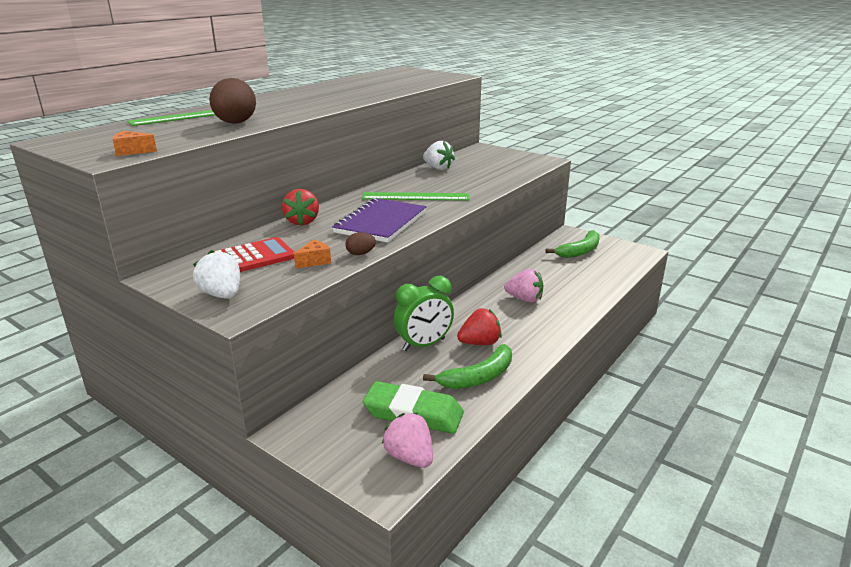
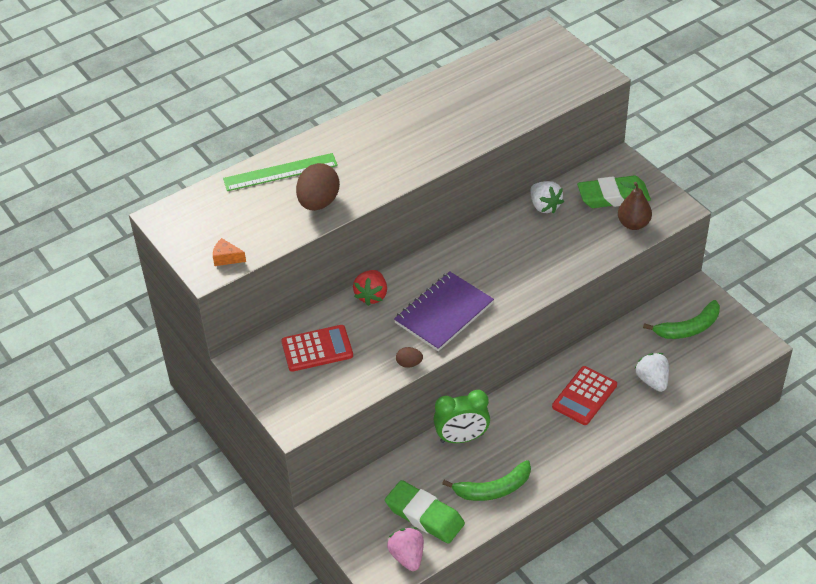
camera: 20 degrees right, 20 degrees up
white strawberry [193,250,240,299] -> white strawberry moved to [635,353,669,392]
orange cheese [294,240,331,269] -> none
green ruler [362,192,470,201] -> none
red strawberry [457,308,502,345] -> none
pink strawberry [504,269,543,302] -> red calculator [552,366,617,425]
none -> green eraser [577,176,651,208]
none -> brown pear [618,181,652,230]

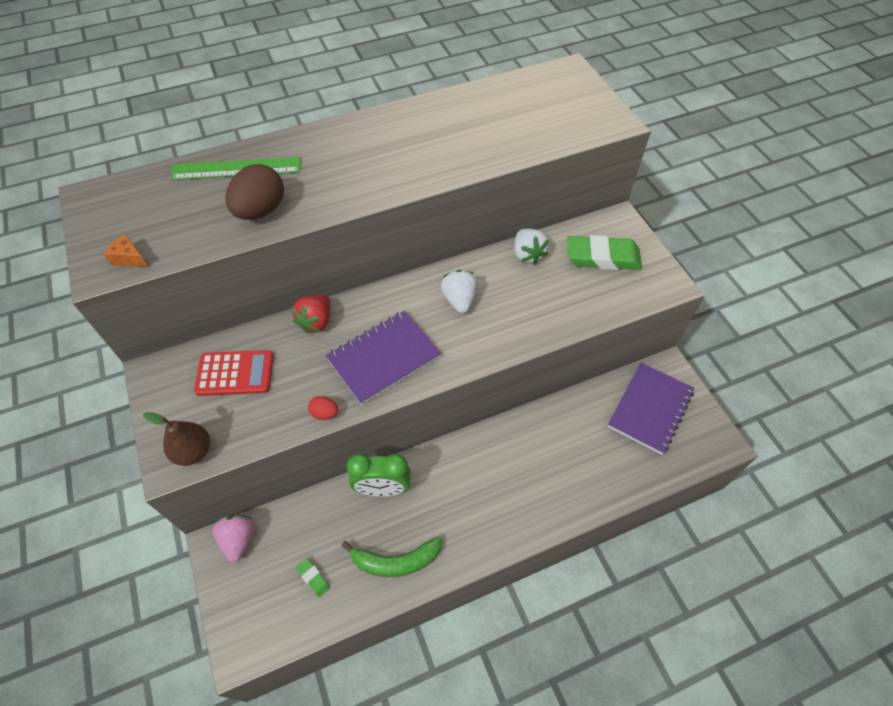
camera: 10 degrees right, 10 degrees up
green eraser [385,480,465,544] -> green eraser [296,558,330,597], size x0.44
pink strawberry [387,527,424,571] -> pink strawberry moved to [213,514,254,562]
brown egg [396,347,423,368] -> red egg [308,396,338,420]
red calculator [552,366,617,425] -> none
brown pear [618,181,652,230] -> brown pear moved to [143,412,210,466]
white strawberry [635,353,669,392] -> white strawberry moved to [441,270,478,313]
green banana [643,300,720,339] -> purple notebook [608,363,694,455]

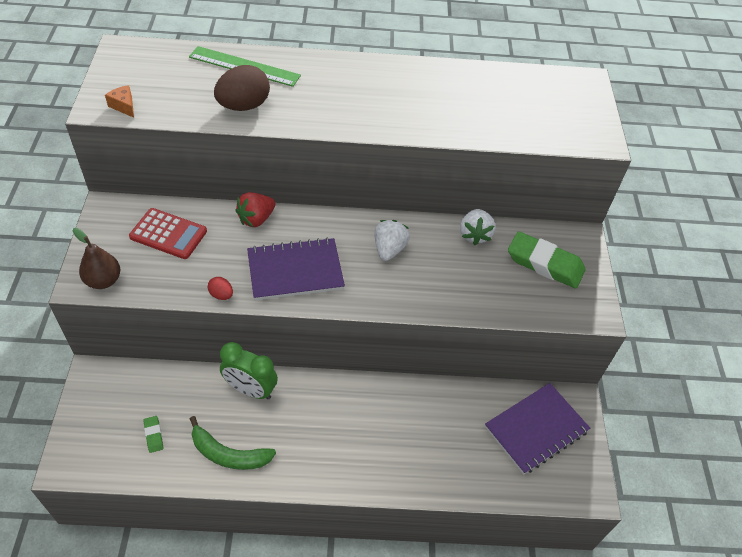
camera: 20 degrees right, 5 degrees down
pink strawberry [213,514,254,562] -> none

